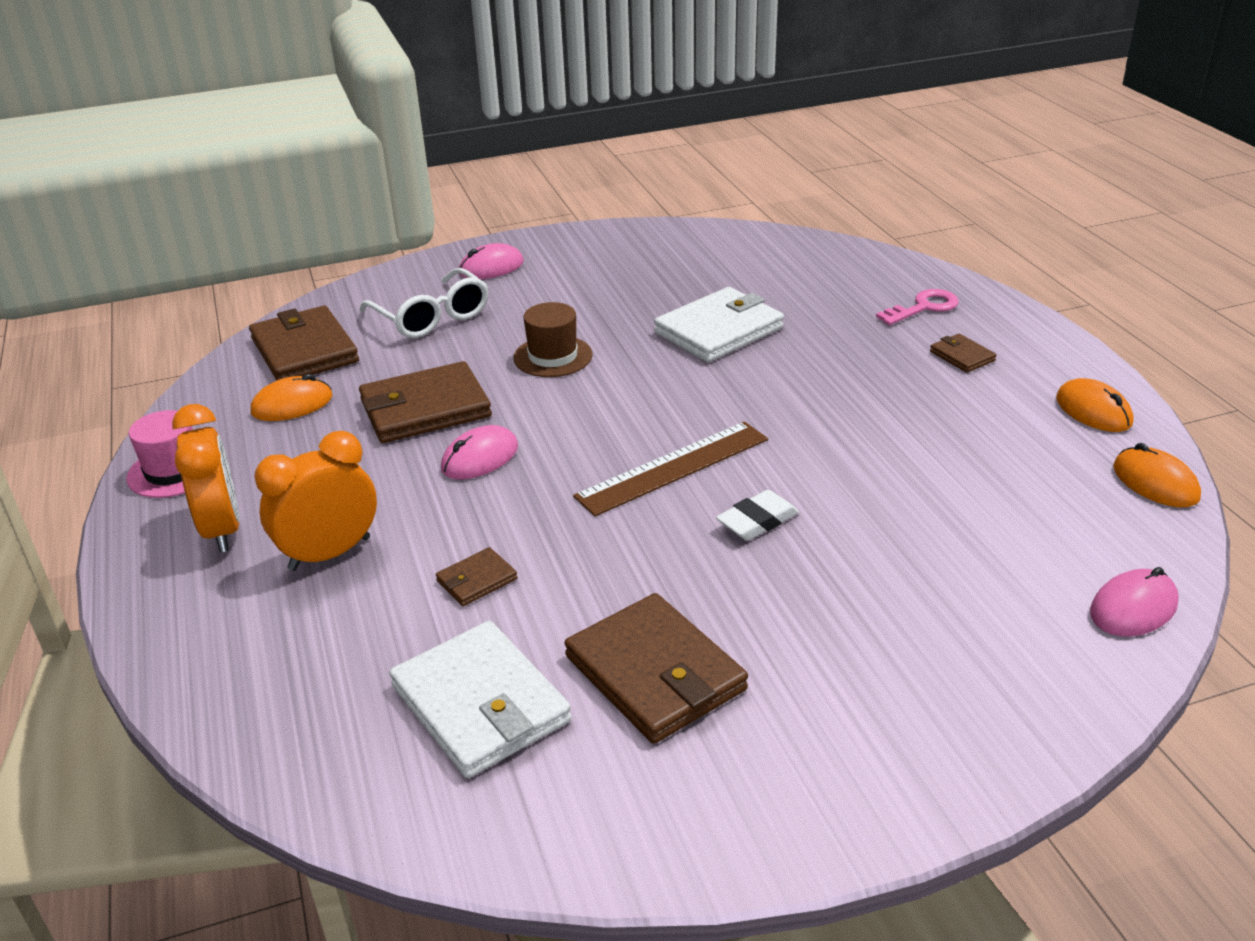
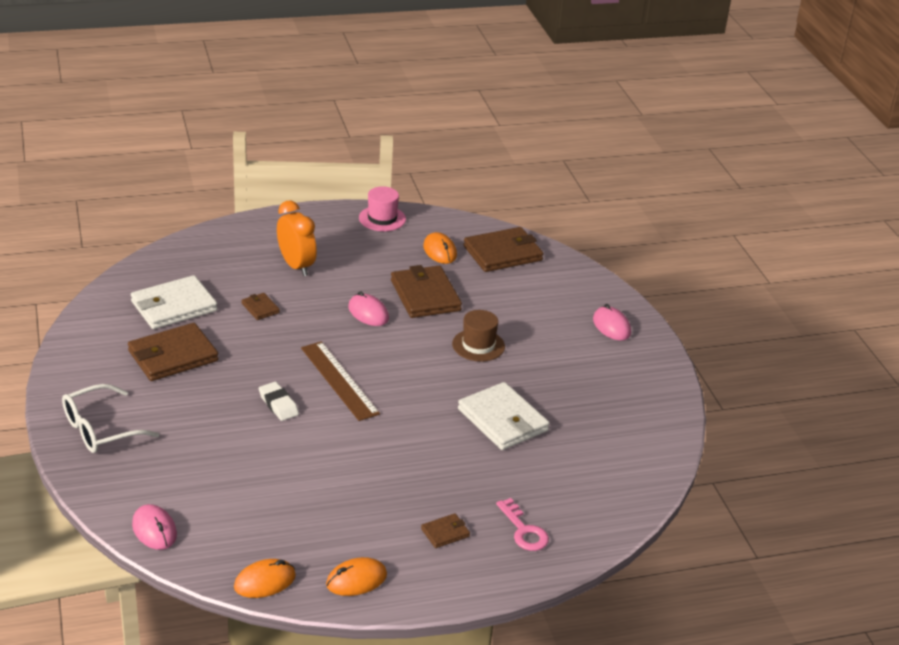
camera: 90 degrees right, 0 degrees up
orange clock [172,404,240,553] -> none
white glasses [359,268,489,338] -> white glasses moved to [62,384,159,453]

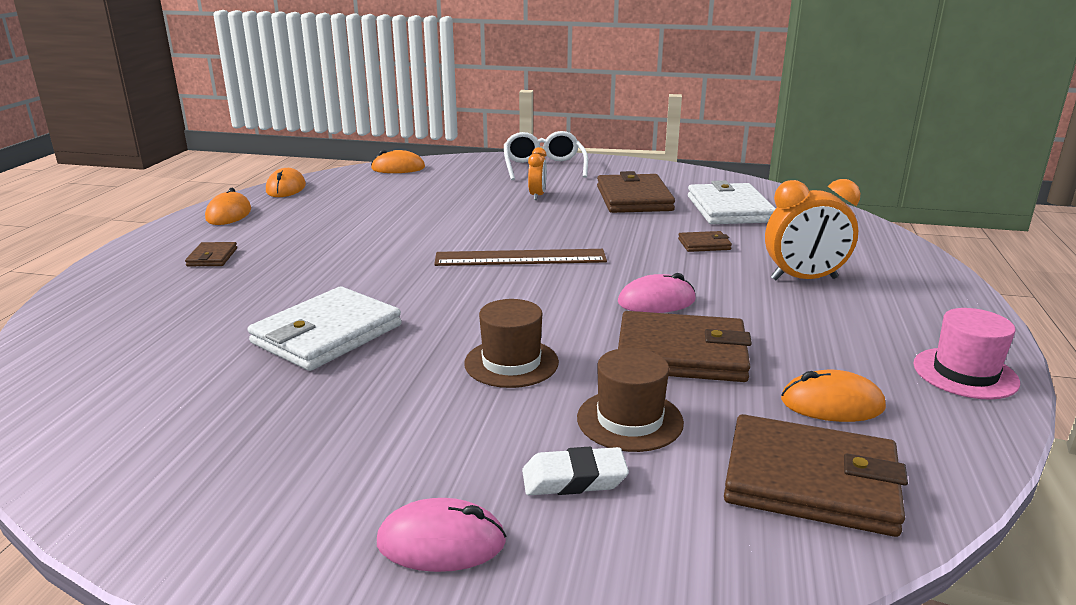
camera: 120 degrees right, 10 degrees down
pink mouse [132,504,177,550] -> orange mouse [371,150,425,173]
white eraser [259,382,299,421] -> white eraser moved to [522,447,629,495]
white wallet [458,382,550,450] -> white wallet turned 45 degrees counterclockwise [248,286,402,371]
brown wallet [463,227,543,272] -> brown wallet turned 75 degrees counterclockwise [724,414,908,537]
pink key [496,498,549,551] -> none
none -> orange clock [528,147,547,200]
none -> brown hat [577,348,684,452]

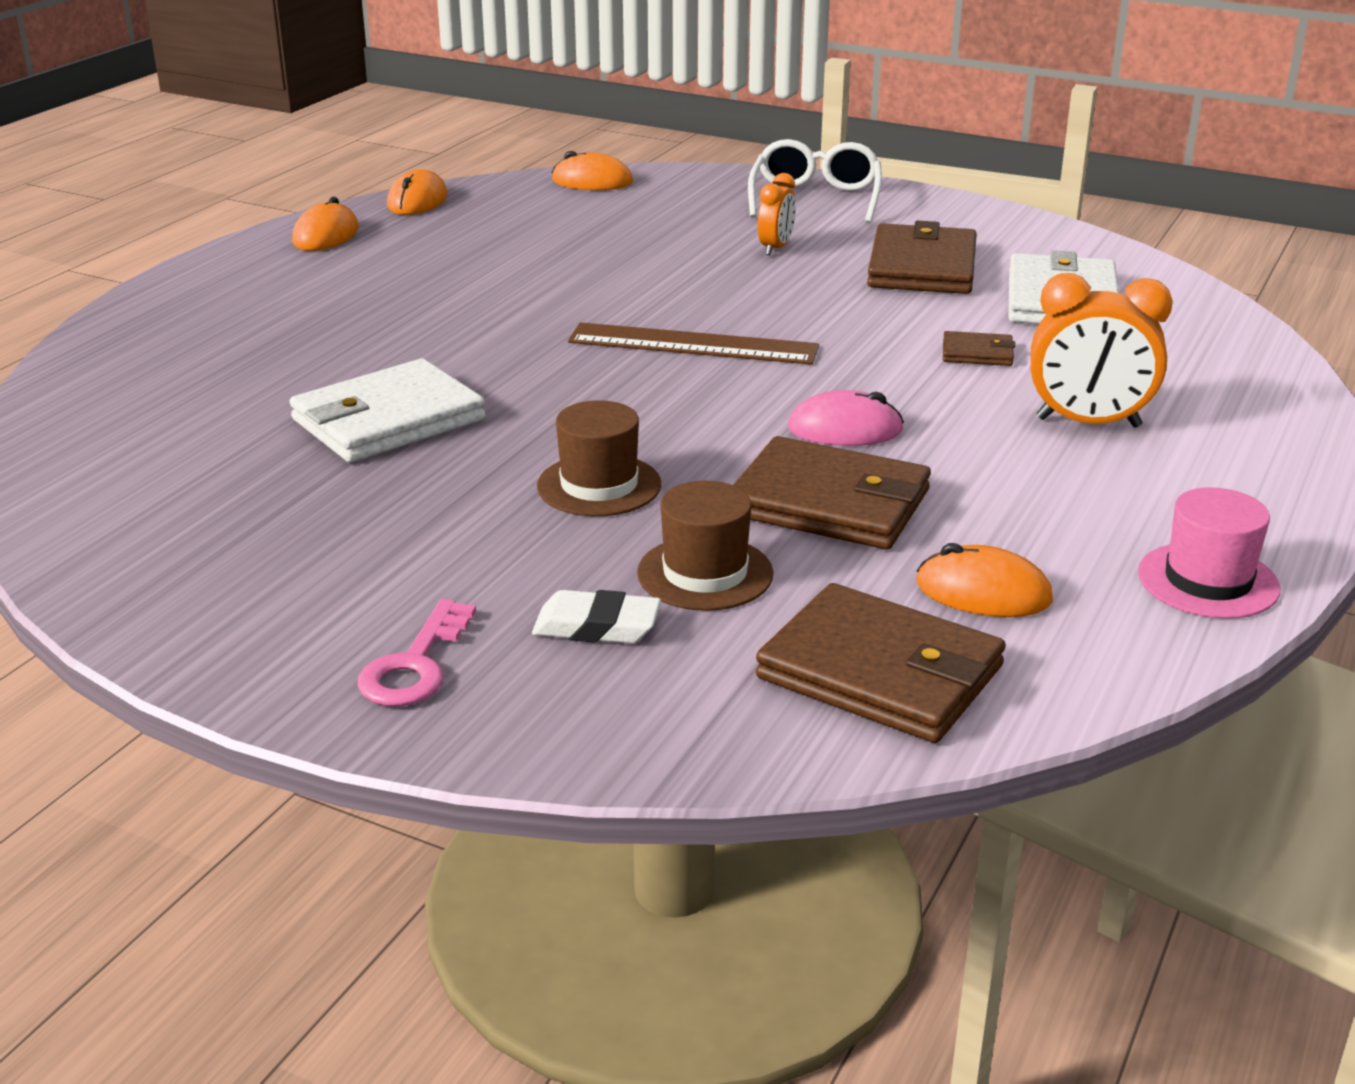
camera: 15 degrees right, 5 degrees up
brown wallet [185,242,237,266] -> none
pink mouse [377,498,506,572] -> pink key [357,599,476,706]

